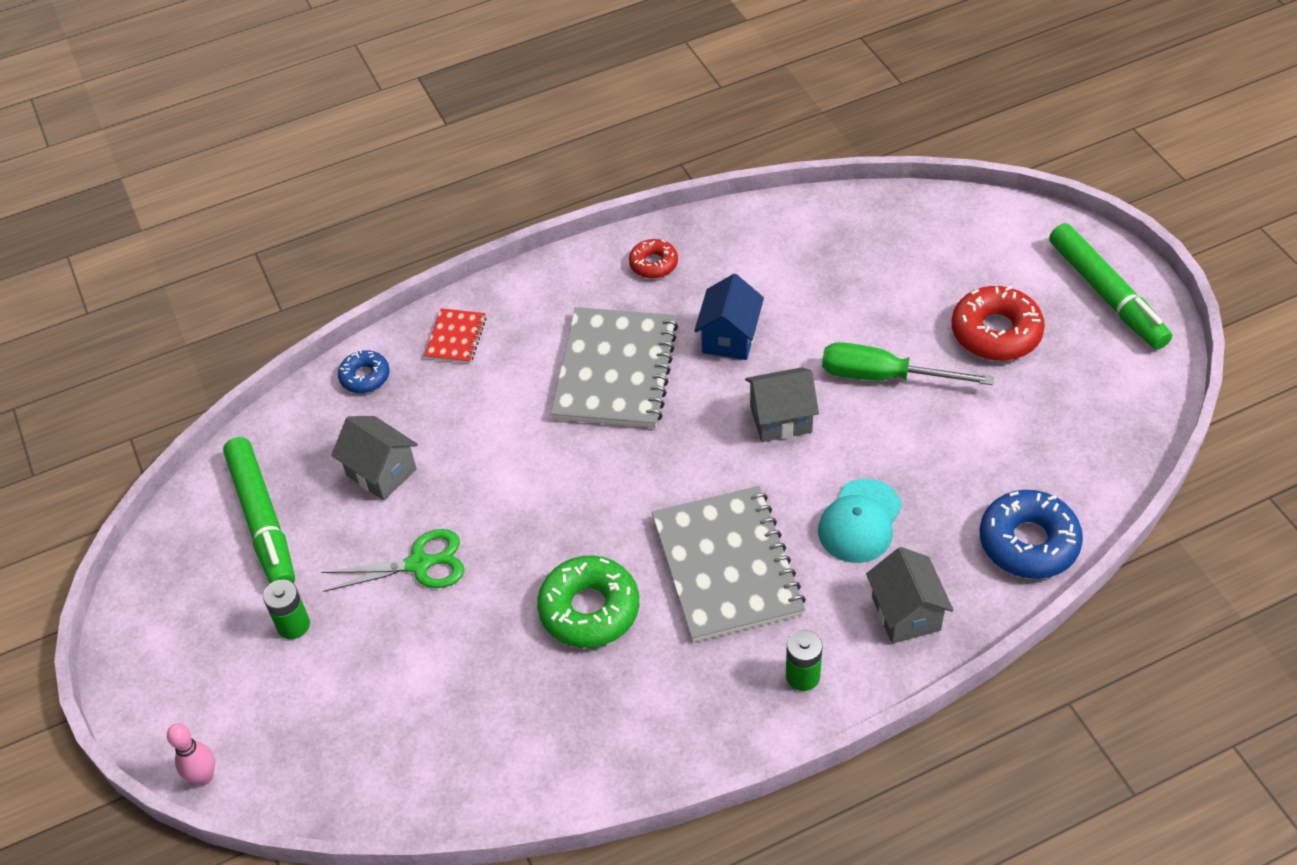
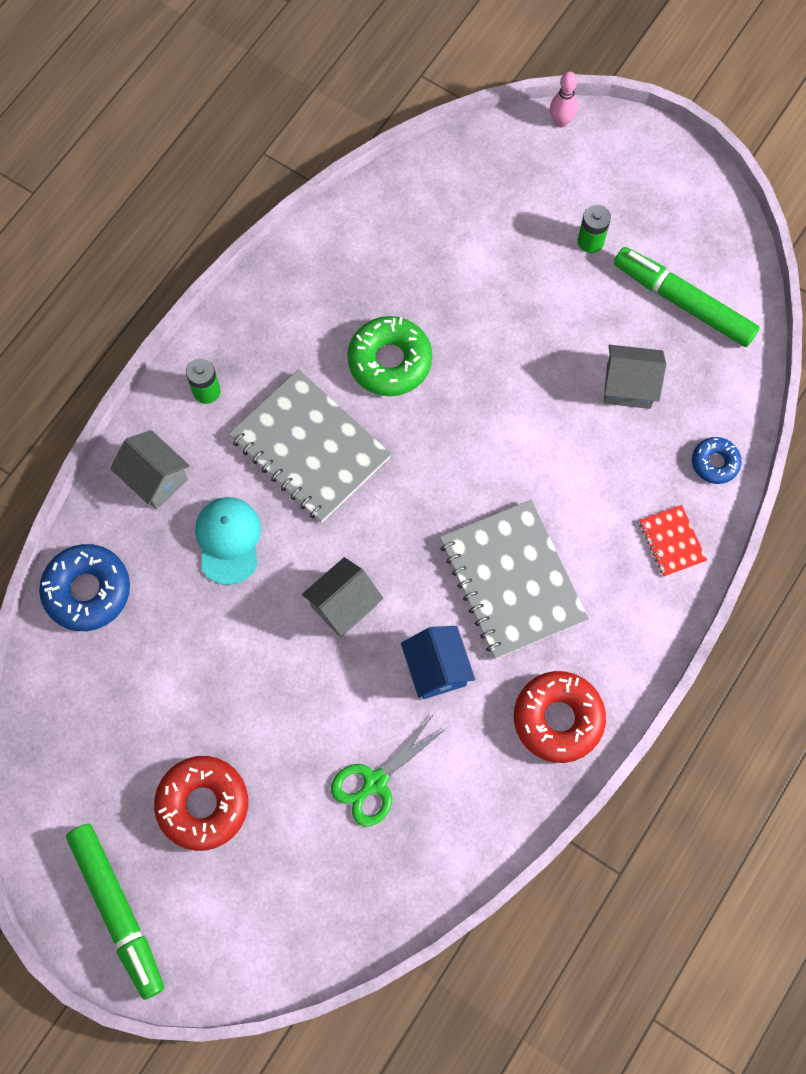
camera: 145 degrees right, 20 degrees up
green scissors [321,529,465,592] -> green scissors moved to [331,714,447,827]
red donut [629,239,678,278] -> red donut [514,671,606,763], size x1.76
green screwdriver [822,342,994,385] -> none
green marker [1049,223,1172,350] -> green marker turned 150 degrees counterclockwise [66,824,164,1000]

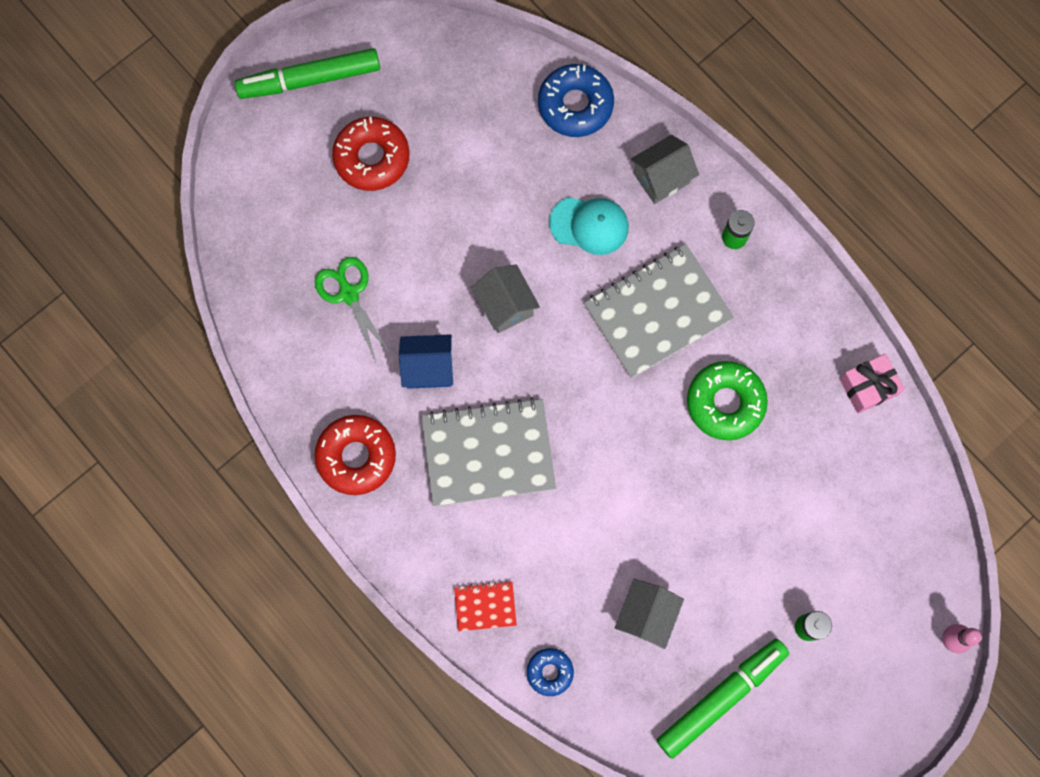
camera: 105 degrees right, 5 degrees up
none -> pink gift [839,354,905,413]

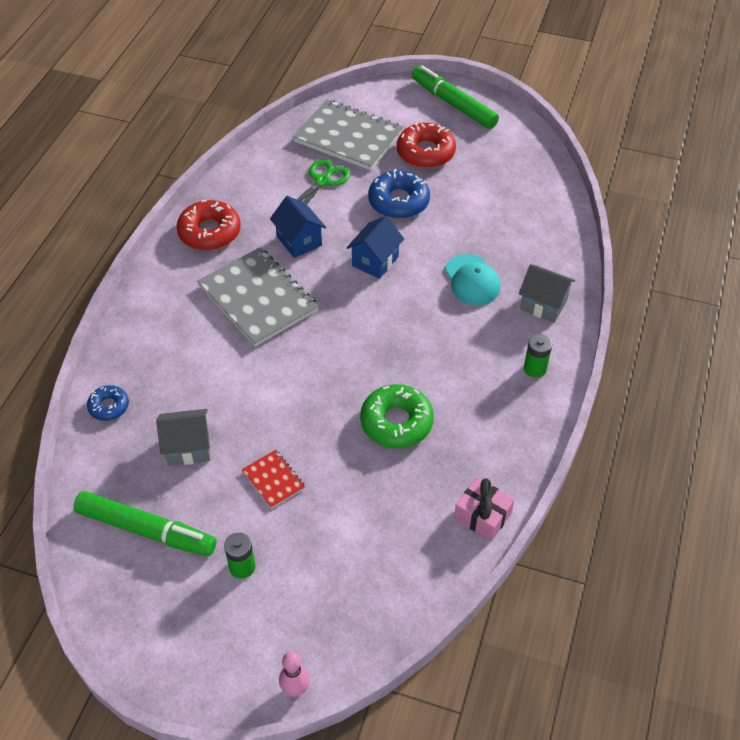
camera: 60 degrees right, 25 degrees down
red notebook [454,581,517,631] -> red notebook moved to [242,450,305,509]
grey house [471,264,540,333] -> blue house [347,216,404,279]
blue donut [538,64,614,137] -> blue donut moved to [368,169,430,219]
grey notebook [584,244,734,378] -> grey notebook moved to [293,99,404,170]

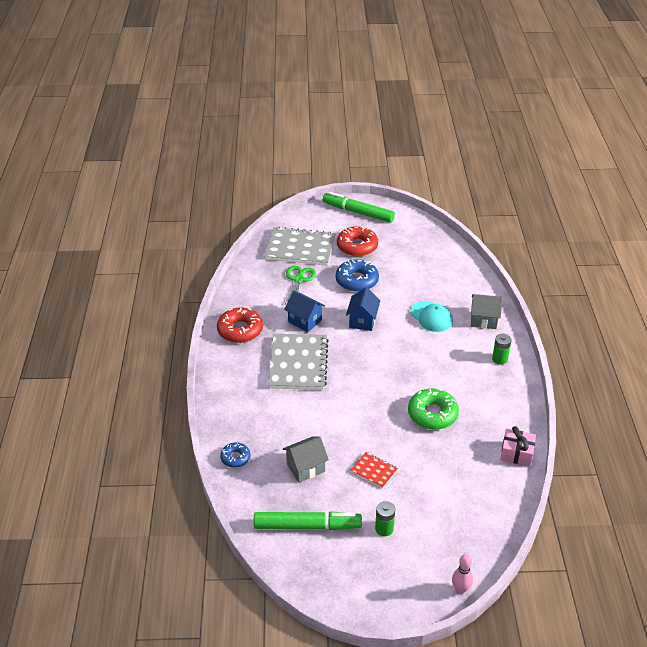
camera: 20 degrees left, 10 degrees down
grey notebook [197,247,318,347] -> grey notebook turned 60 degrees clockwise [268,334,329,390]

